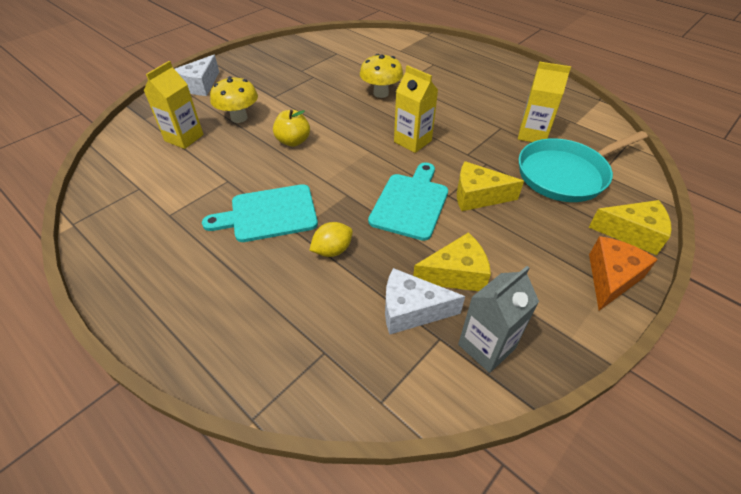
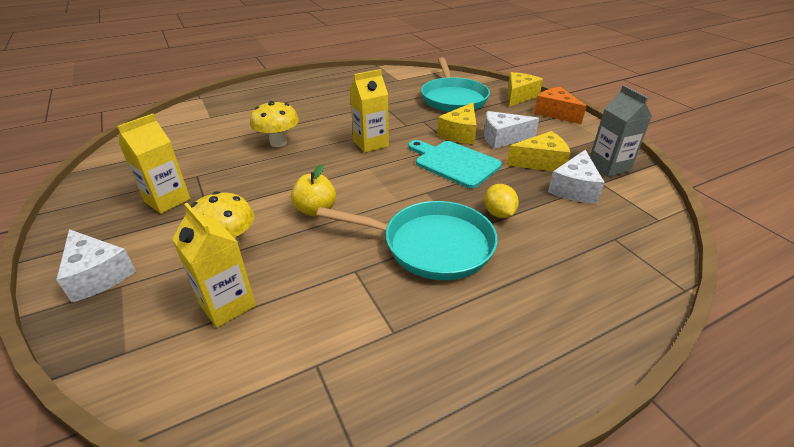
camera: 70 degrees left, 10 degrees down
turquoise cutting board [202,184,318,242] -> turquoise pan [316,201,498,280]
yellow cheese [413,232,491,291] -> yellow cheese turned 75 degrees clockwise [506,131,570,171]
yellow carton [518,62,571,142] -> yellow carton moved to [117,113,190,214]
none -> white cheese [484,111,539,149]

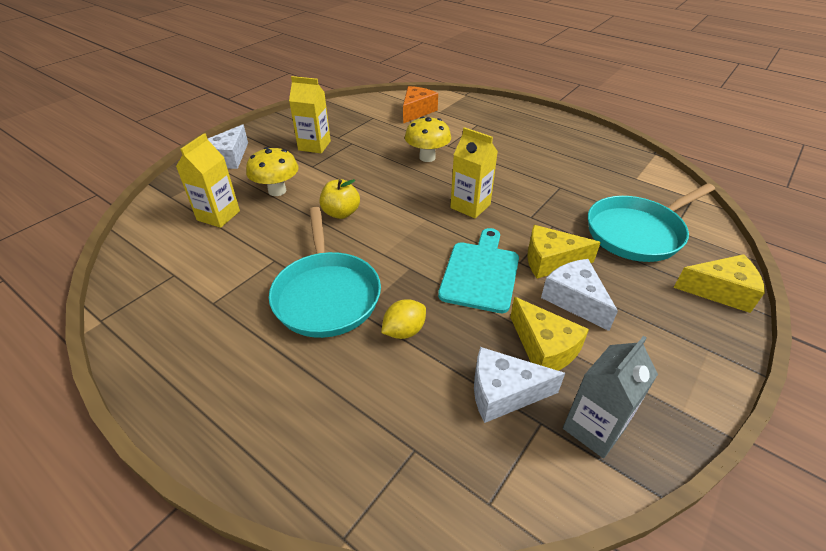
camera: 65 degrees right, 5 degrees up
orange cheese [534,87,586,124] -> orange cheese moved to [403,86,438,123]

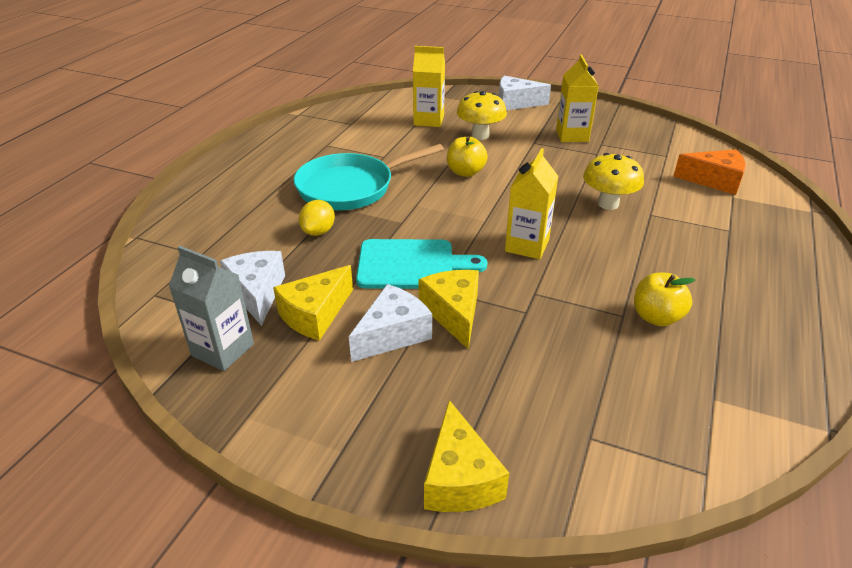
camera: 75 degrees right, 5 degrees down
yellow lemon [381,299,426,339] -> yellow lemon turned 75 degrees clockwise [299,200,335,236]
turquoise pan [588,183,715,262] -> none
none -> yellow apple [634,273,695,326]

